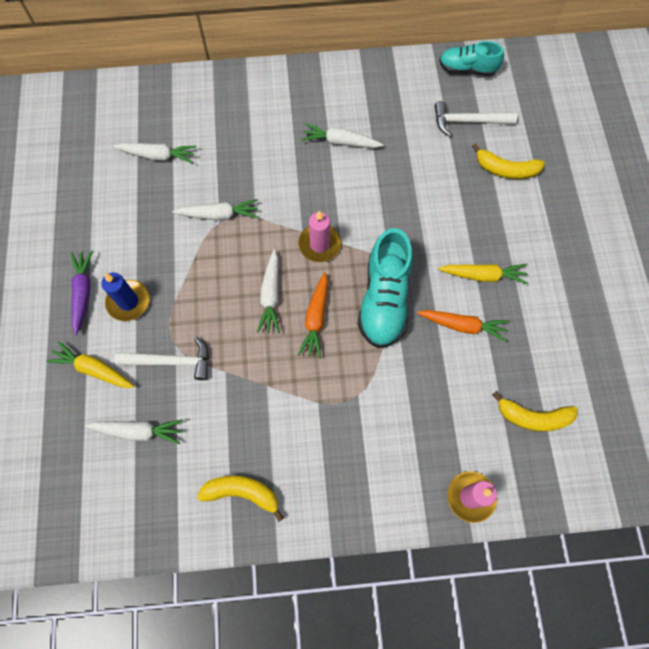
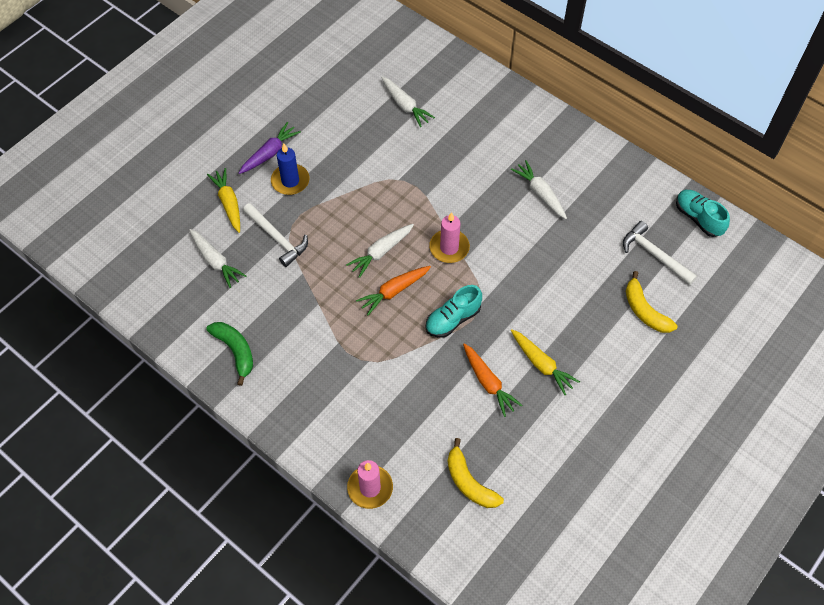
camera: 45 degrees right, 10 degrees down
white carrot [172,199,258,220] -> none
yellow banana [197,476,284,522] -> green banana [206,322,253,386]
turquoise shoe [358,228,413,348] -> turquoise shoe [425,285,482,338], size x0.62

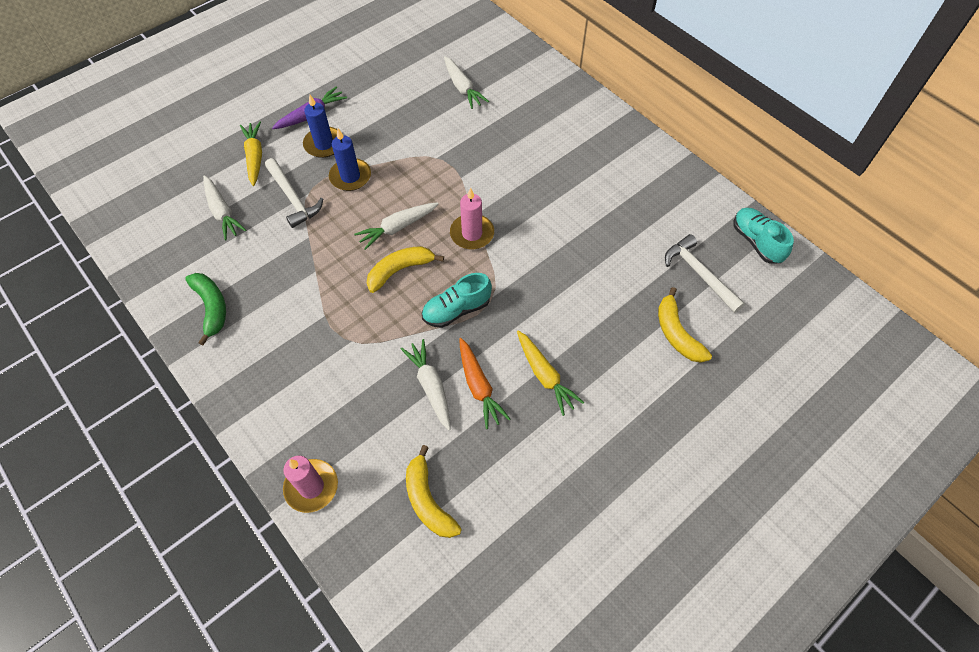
camera: 10 degrees right, 0 degrees up
orange carrot [356,266,431,315] -> yellow banana [367,246,444,293]
white carrot [511,160,567,219] -> white carrot moved to [401,339,451,430]
none -> blue candle [329,128,371,191]

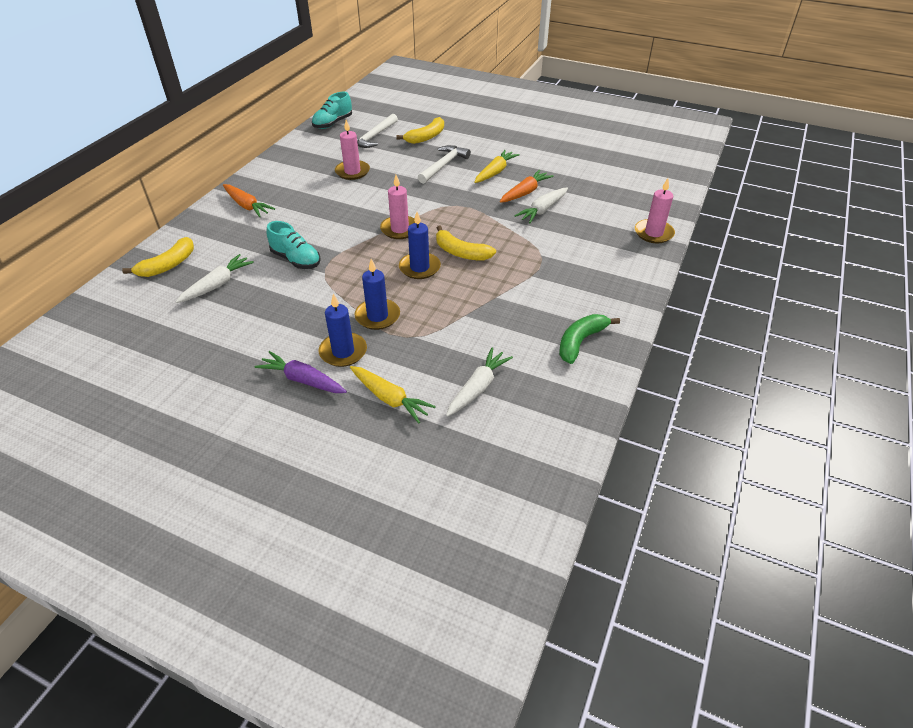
camera: 115 degrees left, 15 degrees down
yellow carrot [240,122,262,186] -> yellow carrot turned 105 degrees counterclockwise [350,366,436,423]
white hammer [265,158,323,228] -> white hammer moved to [418,145,471,184]
white carrot [354,202,439,250] -> blue candle [399,212,441,279]
yellow banana [406,445,462,538] -> yellow banana moved to [122,237,194,277]
turquoise shoe [422,273,492,328] -> turquoise shoe moved to [266,221,321,269]
none -> orange carrot [223,184,275,217]
none -> pink candle [335,120,370,180]

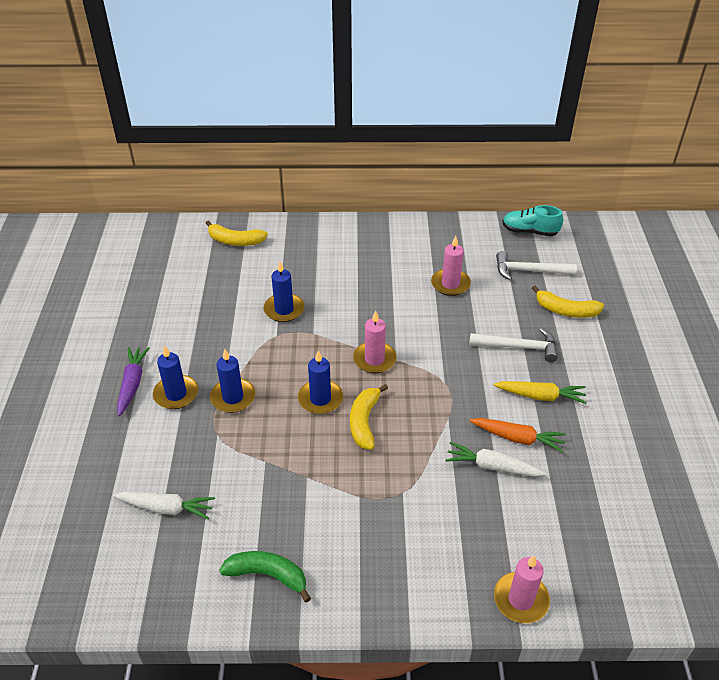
camera: 65 degrees right, 0 degrees up
white carrot [175,254,254,303] -> none
orange carrot [223,184,275,217] -> none
turquoise shoe [266,221,321,269] -> blue candle [264,261,304,322]
yellow carrot [350,366,436,423] -> none

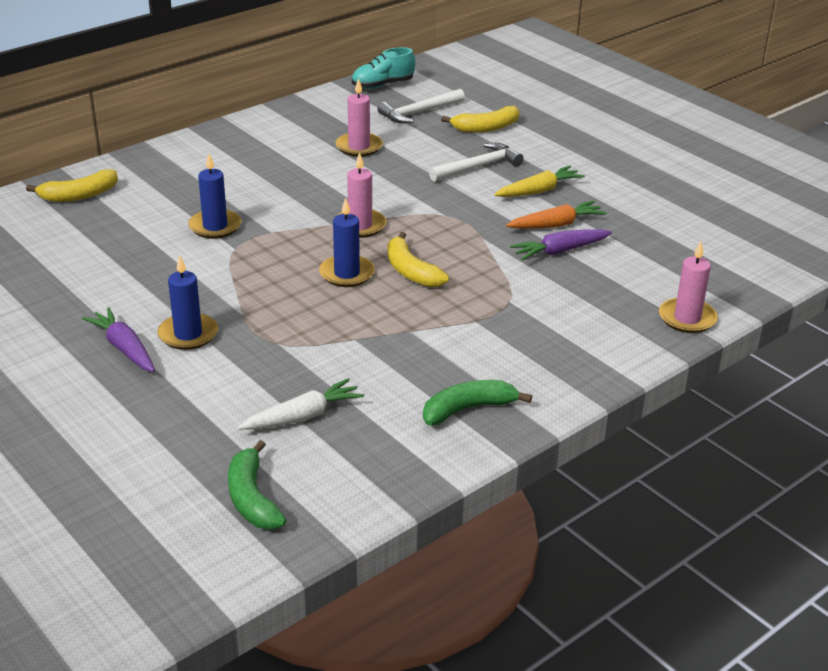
camera: 40 degrees left, 10 degrees down
blue candle [210,349,255,413] -> none
white carrot [446,442,546,477] -> purple carrot [510,229,612,260]
none -> green banana [228,440,286,529]

